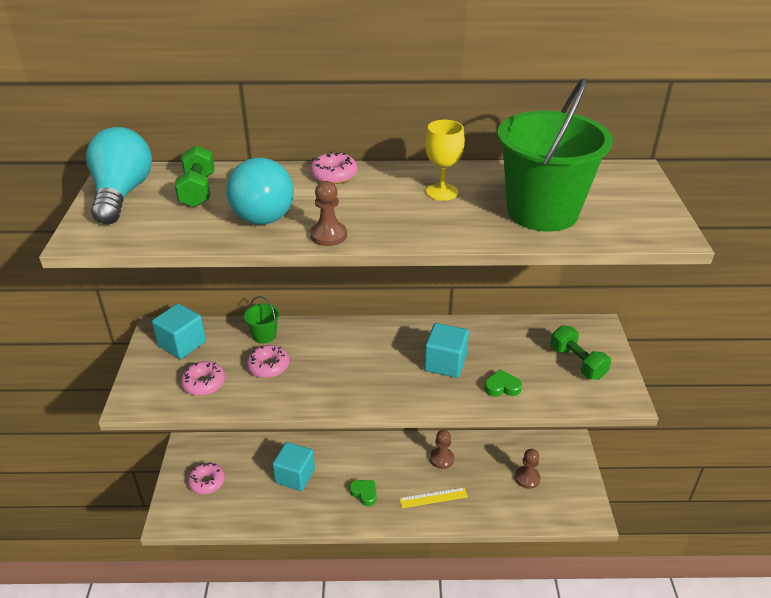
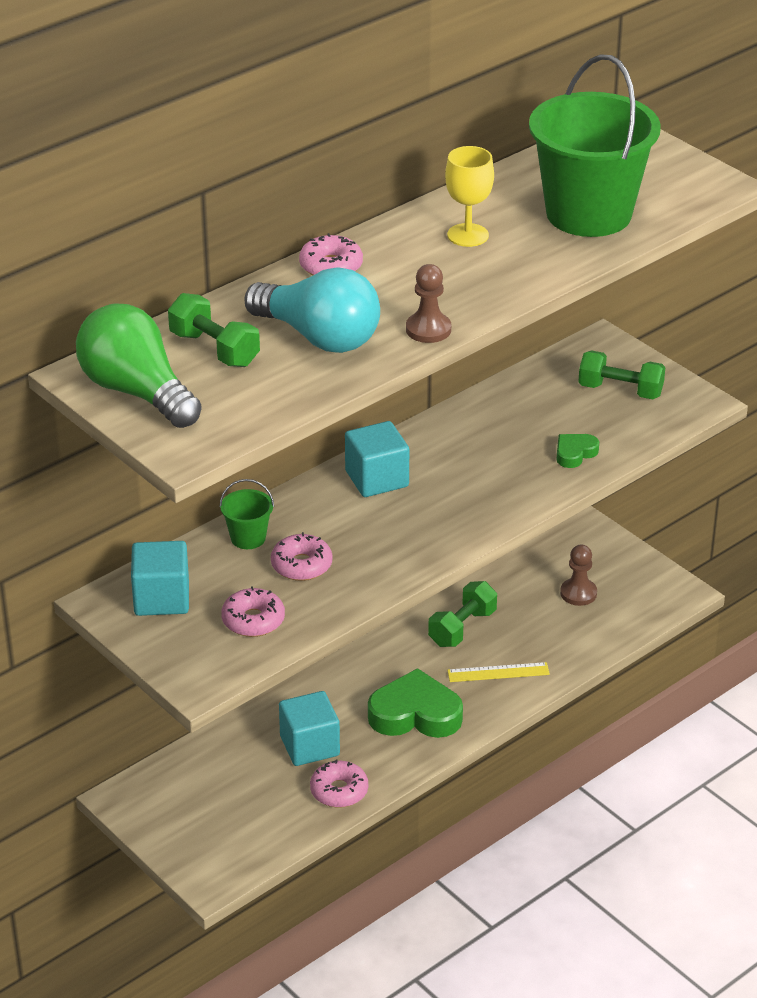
camera: 40 degrees left, 0 degrees up
turquoise light bulb [86,127,152,224] -> green light bulb [76,303,202,428]
pink donut [188,462,225,494] -> pink donut moved to [310,759,368,808]
green heart [349,480,377,506] -> green heart [368,668,463,738], size x1.99
yellow ruler [399,487,468,508] -> yellow ruler turned 45 degrees clockwise [447,662,550,682]
turquoise cube [424,323,469,378] -> turquoise cube moved to [345,421,409,497]
brown pawn [430,430,454,469] -> green dumbbell [428,581,497,647]

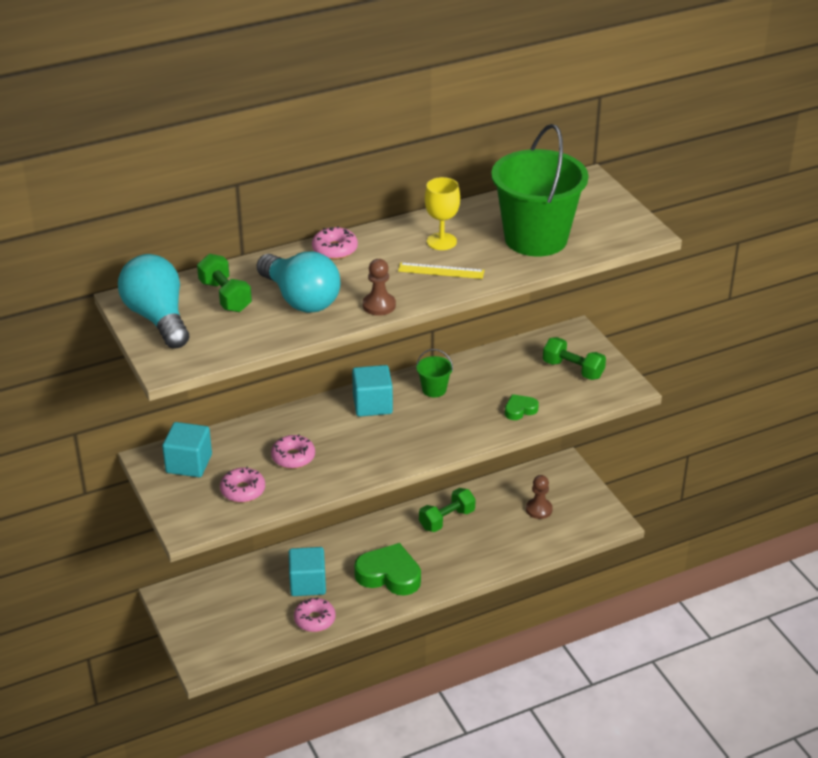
camera: 15 degrees right, 0 degrees up
green light bulb [76,303,202,428] -> turquoise light bulb [118,254,189,349]
green bucket [220,479,274,549] -> green bucket moved to [416,349,453,397]
yellow ruler [447,662,550,682] -> yellow ruler moved to [398,262,484,279]

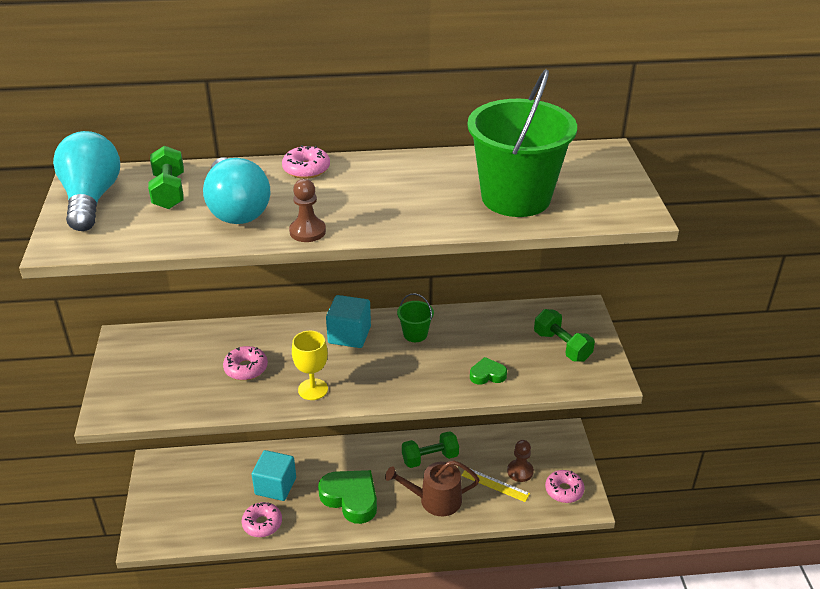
camera: 20 degrees right, 0 degrees up
turquoise cube [162,422,212,477] -> none
pink donut [220,467,265,503] -> pink donut moved to [545,470,585,503]
yellow ruler [398,262,484,279] -> yellow ruler moved to [461,469,530,502]
yellow goblet [425,177,460,250] -> yellow goblet moved to [292,331,328,400]
none -> brown watering can [385,460,479,516]

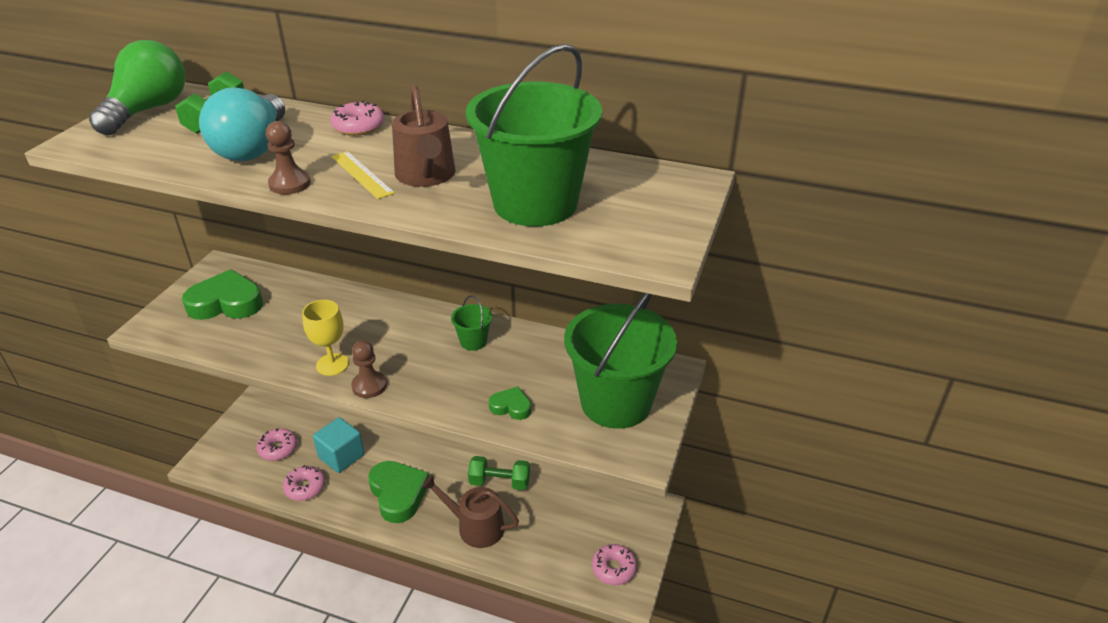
camera: 25 degrees right, 0 degrees up
turquoise light bulb [53,131,120,231] -> green light bulb [89,40,186,135]
pink donut [223,346,268,380] -> pink donut moved to [256,428,297,461]
turquoise cube [326,295,371,348] -> none
yellow ruler [461,469,530,502] -> yellow ruler moved to [331,151,395,199]
brown pawn [507,440,534,482] -> brown pawn moved to [351,340,387,398]
green dumbbell [534,309,595,362] -> green bucket [564,293,677,429]
none -> green heart [182,269,263,320]
none -> brown watering can [392,85,455,187]

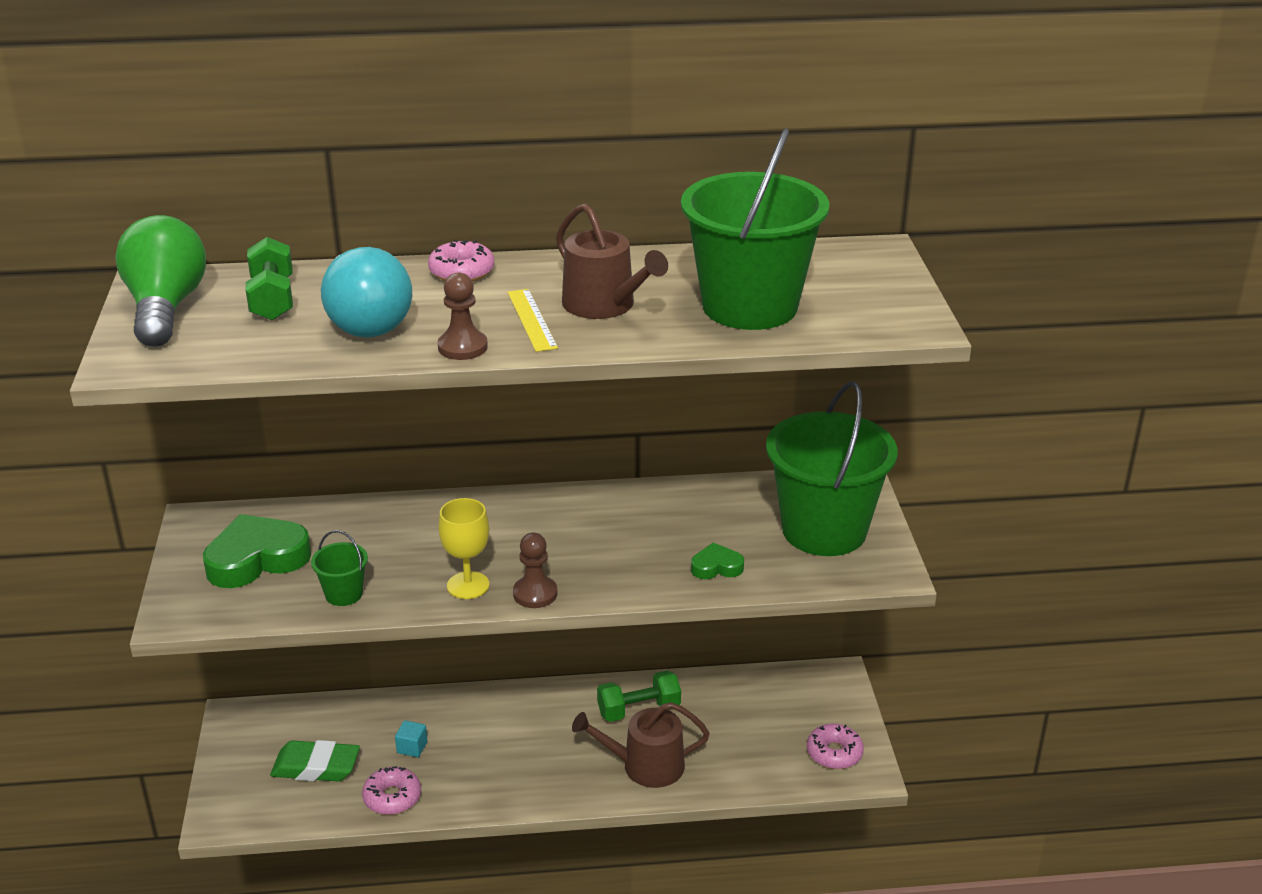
camera: 25 degrees left, 5 degrees down
pink donut [256,428,297,461] -> green eraser [270,740,360,781]
turquoise cube [313,417,364,473] -> turquoise cube [395,720,427,757], size x0.50
yellow ruler [331,151,395,199] -> yellow ruler turned 45 degrees clockwise [507,289,558,352]
green heart [368,461,429,523] -> none
green bucket [451,295,492,351] -> green bucket moved to [311,530,368,606]

